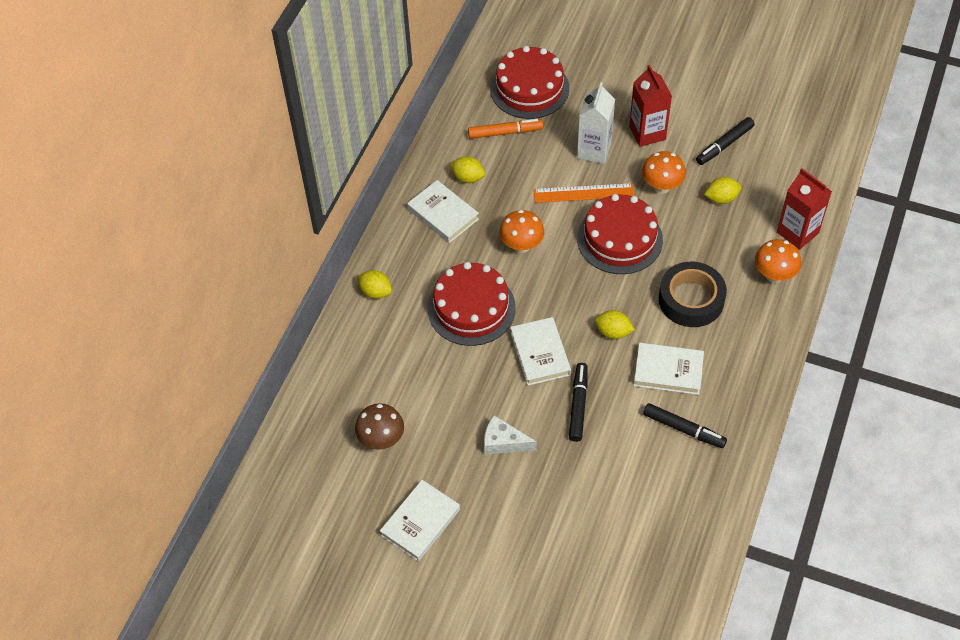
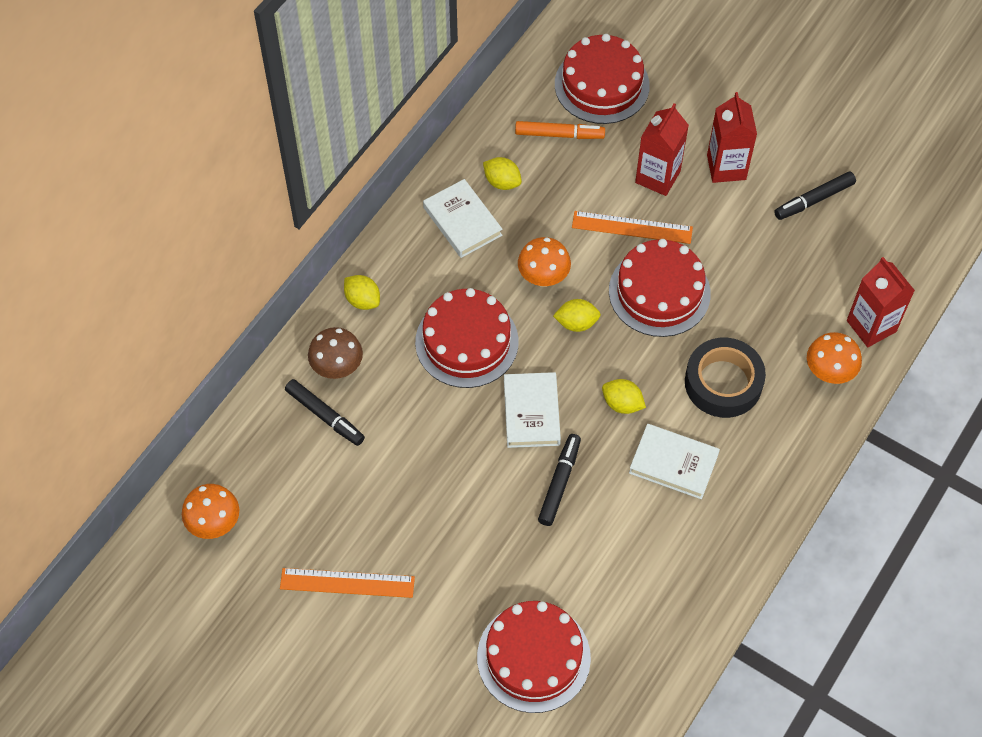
camera: 10 degrees right, 5 degrees up
brown mushroom [355,403,404,450] -> brown mushroom moved to [308,327,363,379]
white book [380,480,460,562] -> orange ruler [280,568,415,598]
white cheese [484,415,537,454] -> none
white carton [577,82,615,164] -> red carton [635,103,689,196]
orange mushroom [642,151,686,194] -> orange mushroom moved to [182,484,239,539]
black marker [643,403,727,448] -> black marker moved to [285,379,365,446]
yellow lemon [704,177,741,204] -> yellow lemon moved to [553,299,601,332]
none -> red cake [477,601,591,713]

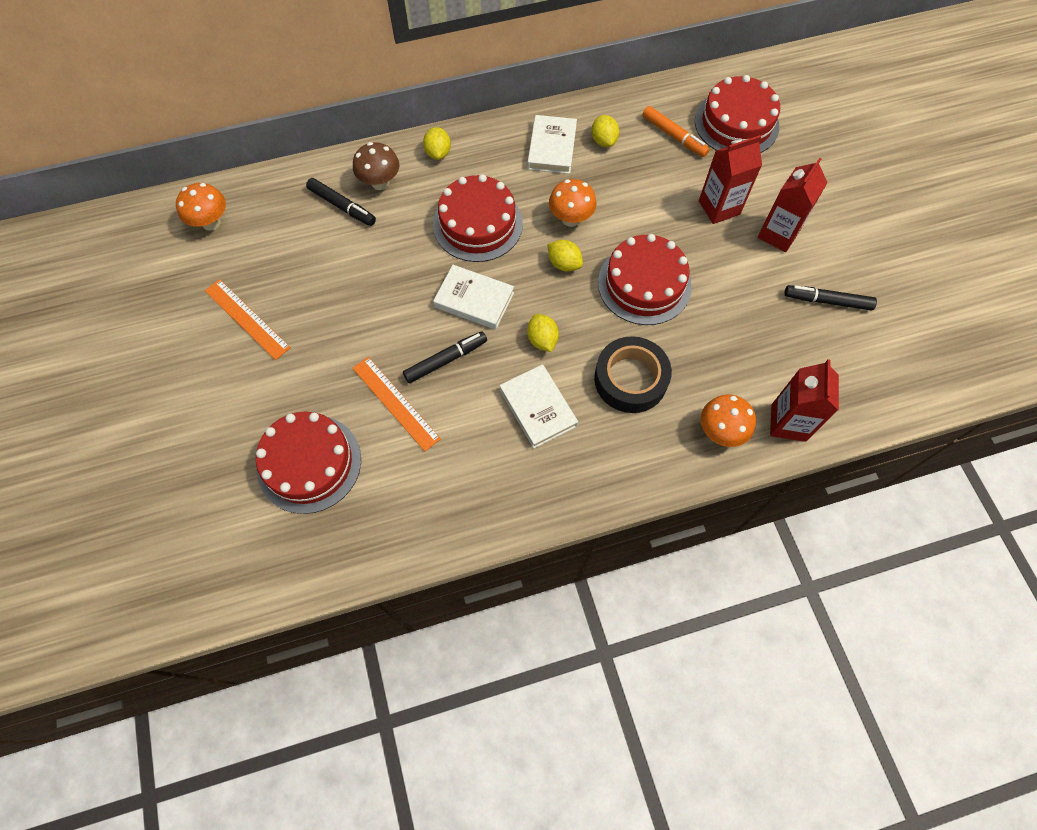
camera: 40 degrees right, 5 degrees up
black marker [285,379,365,446] -> black marker turned 45 degrees counterclockwise [306,178,376,226]
white book [504,372,561,448] -> white book turned 75 degrees clockwise [433,265,514,330]
orange ruler [572,211,693,244] -> orange ruler moved to [353,357,441,451]

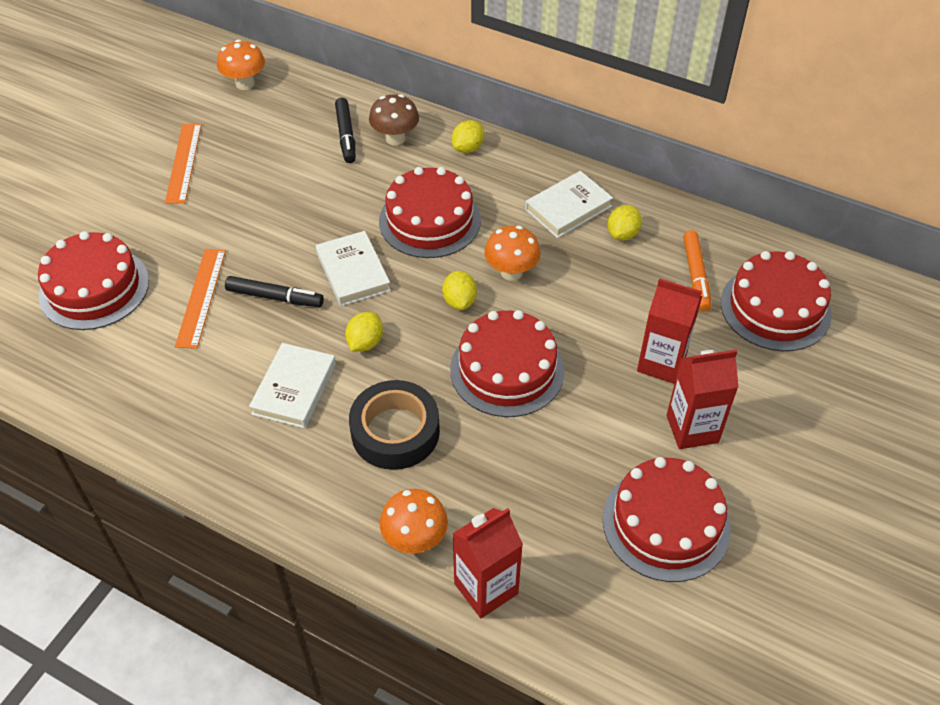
camera: 45 degrees right, 15 degrees down
black marker [785,285,877,311] -> red cake [603,457,731,582]

